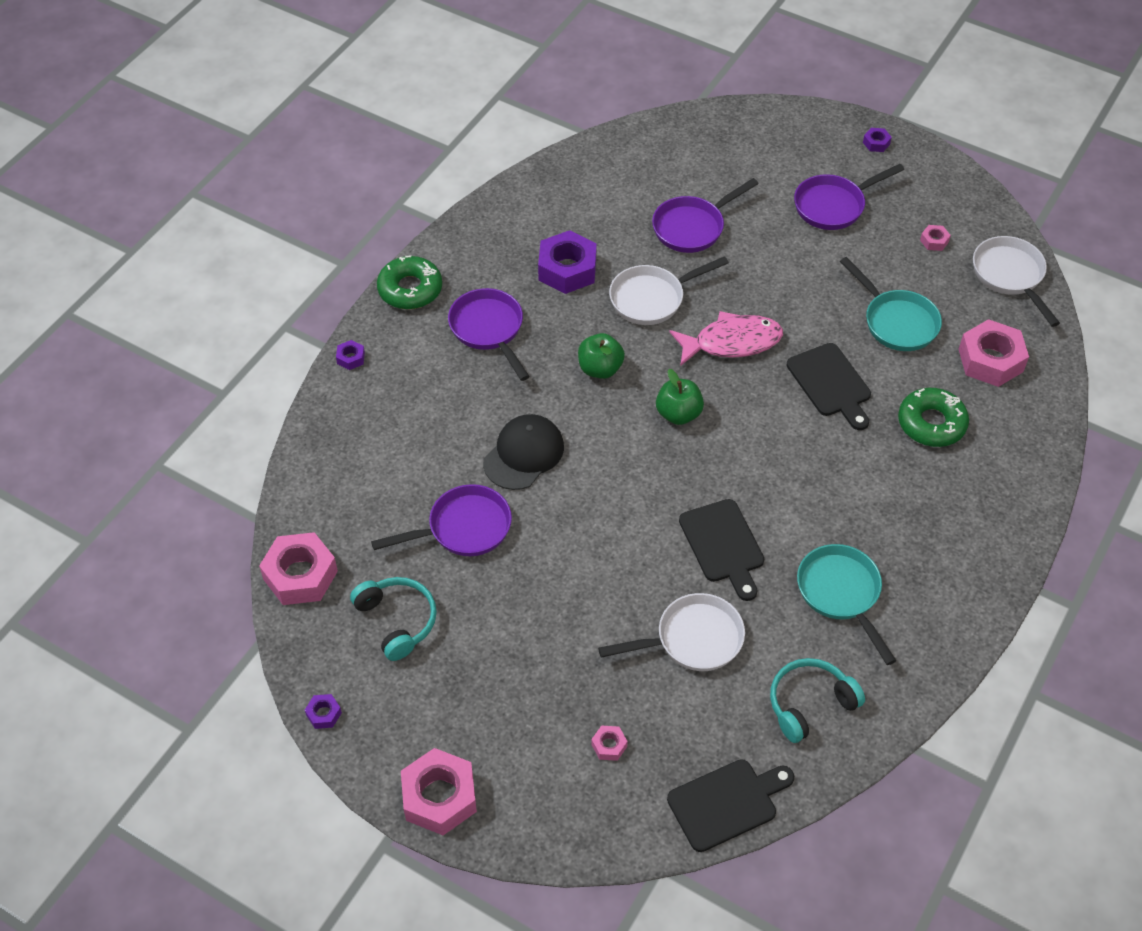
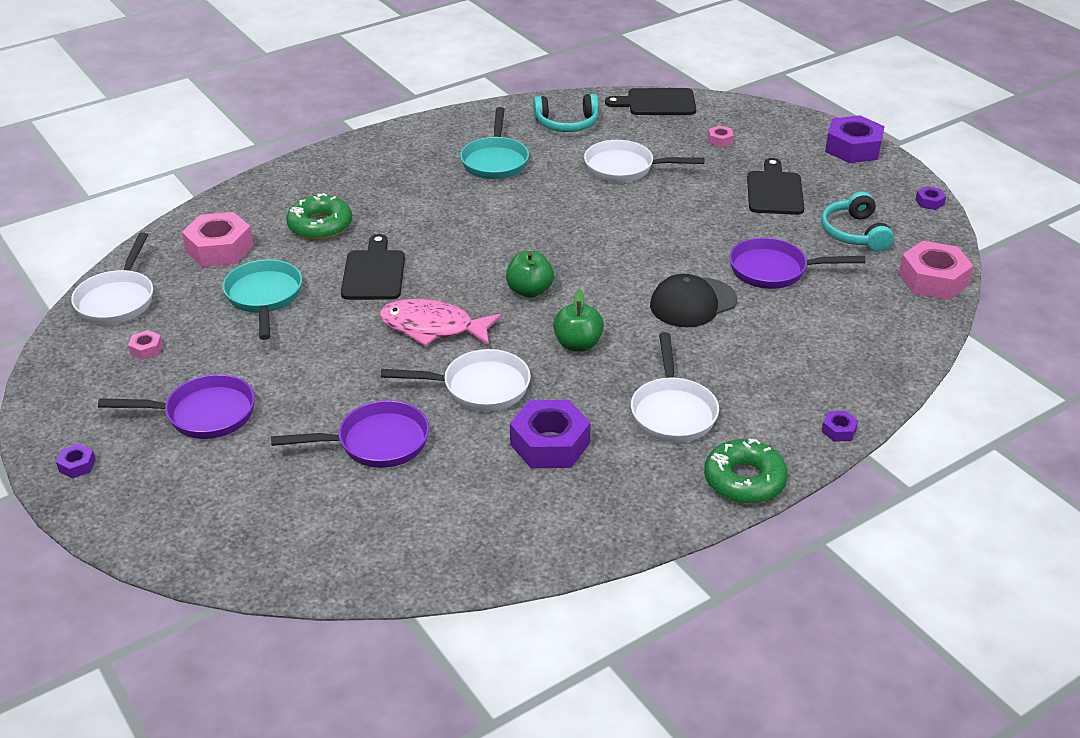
camera: 155 degrees left, 15 degrees down
pink nut [401,748,477,835] -> purple nut [825,115,885,163]
purple pan [448,288,530,381] -> white pan [631,332,719,443]
black cutting board [679,499,764,601] -> black cutting board moved to [747,158,804,215]

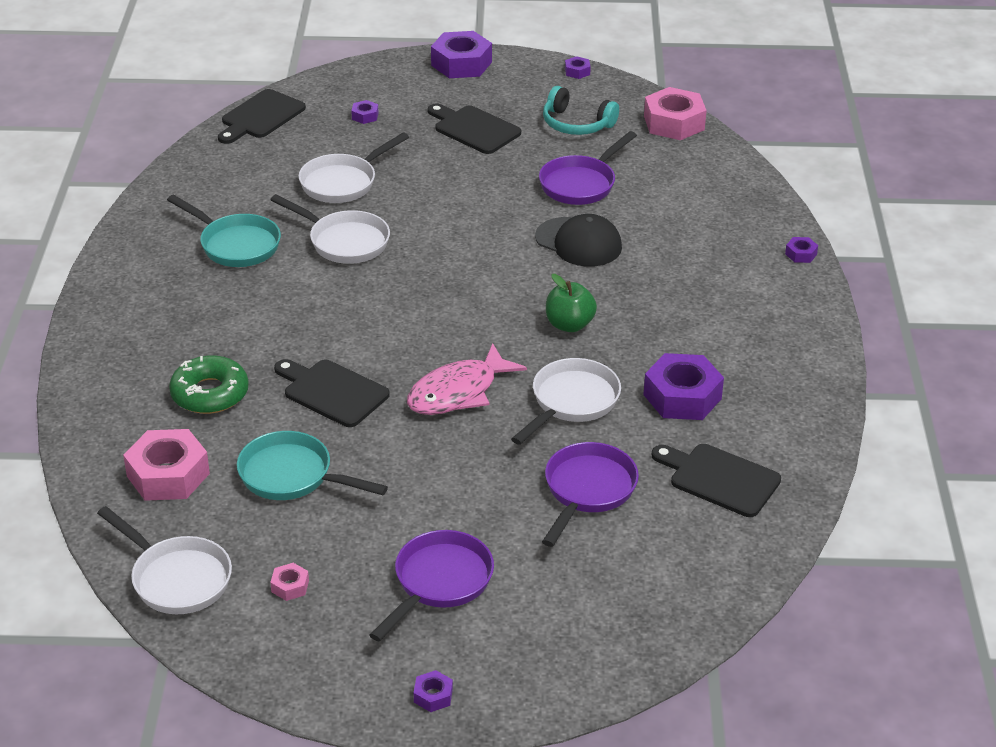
camera: 55 degrees left, 0 degrees up
green apple [506,251,554,298] -> none
turquoise headphones [533,94,599,132] -> none
white pan [631,332,719,443] -> white pan moved to [270,194,390,264]
black cap [650,274,737,327] -> black cap turned 60 degrees counterclockwise [535,214,622,267]
green donut [704,438,788,504] -> none
pink nut [708,125,734,147] -> purple nut [351,100,378,124]
none -> black cutting board [652,444,781,517]

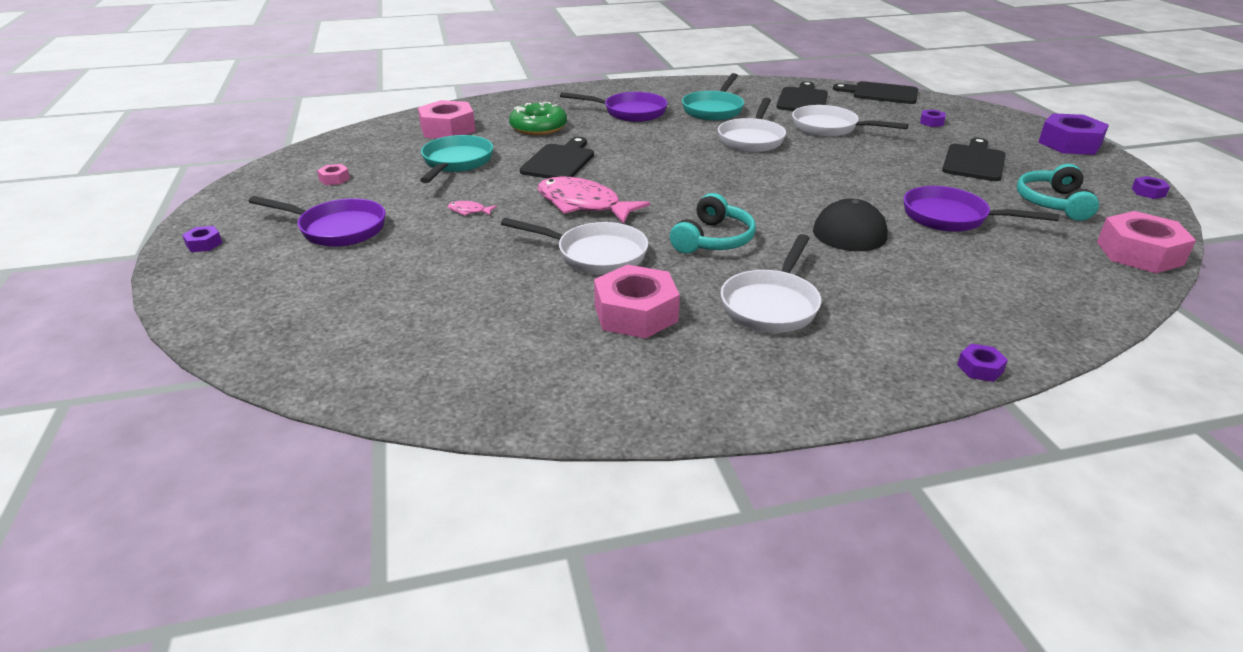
camera: 75 degrees right, 5 degrees down
white pan [97,506,232,614] -> white pan moved to [721,234,821,333]
purple pan [542,442,639,547] -> purple pan moved to [560,92,668,122]
green apple [546,274,597,332] -> turquoise headphones [670,193,756,254]
purple nut [643,353,724,420] -> pink nut [594,265,680,339]
black cutting board [652,444,781,517] -> black cutting board moved to [776,81,828,111]
none -> pink fish [448,201,497,215]

